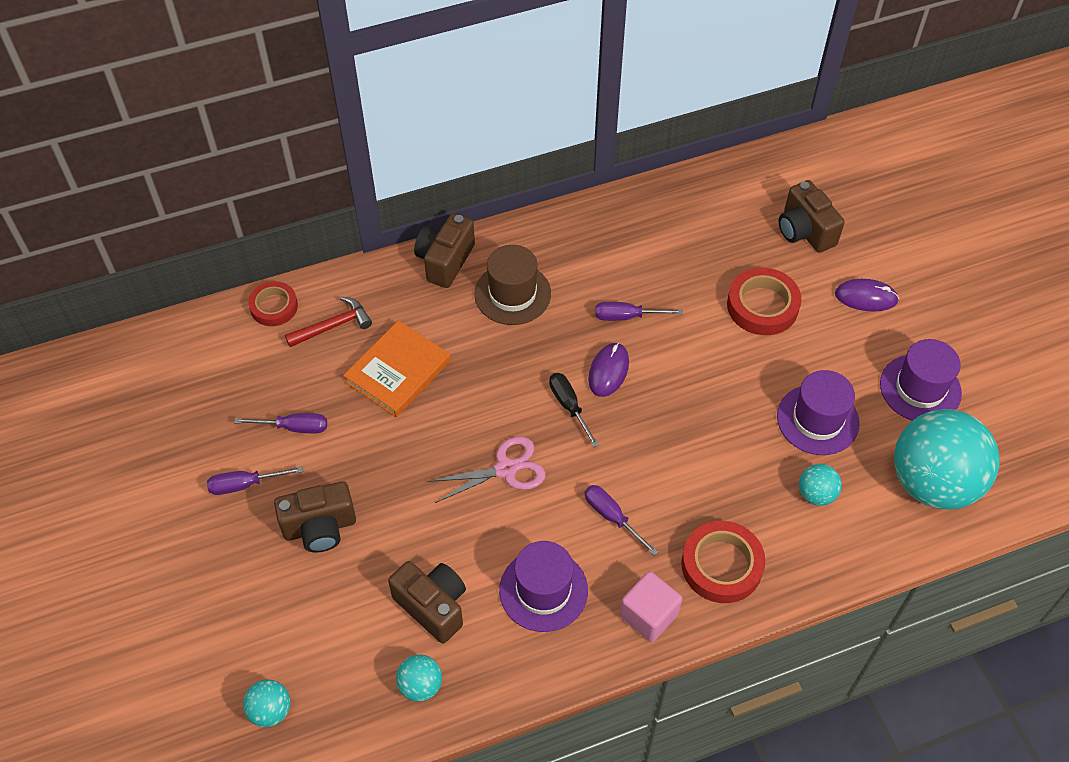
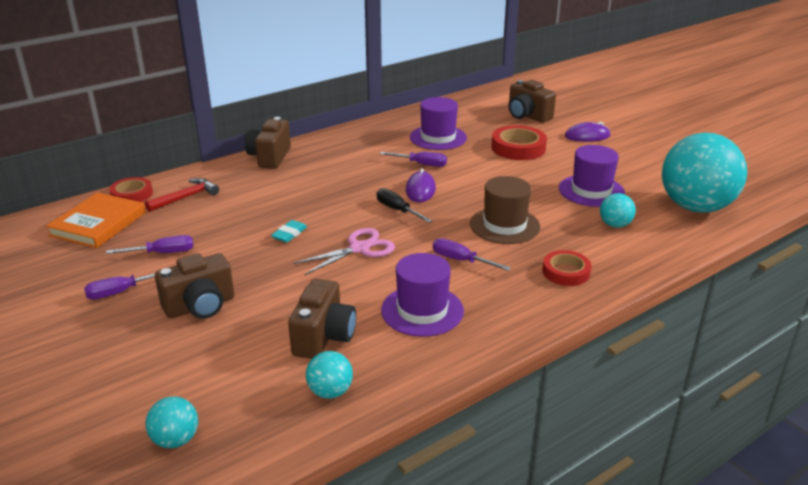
camera: 15 degrees left, 25 degrees down
orange book [343,320,451,417] -> orange book moved to [46,192,146,248]
brown camera [388,561,466,644] -> brown camera turned 75 degrees clockwise [288,279,356,359]
brown hat [474,245,551,325] -> brown hat moved to [470,176,540,244]
purple screwdriver [595,302,683,321] -> purple screwdriver turned 150 degrees counterclockwise [380,152,447,167]
pink cube [620,571,682,642] -> none
red tape [681,521,765,603] -> red tape [542,250,592,286], size x0.66
purple hat [880,339,962,421] -> purple hat moved to [410,97,467,150]
none -> turquoise eraser [271,220,307,243]

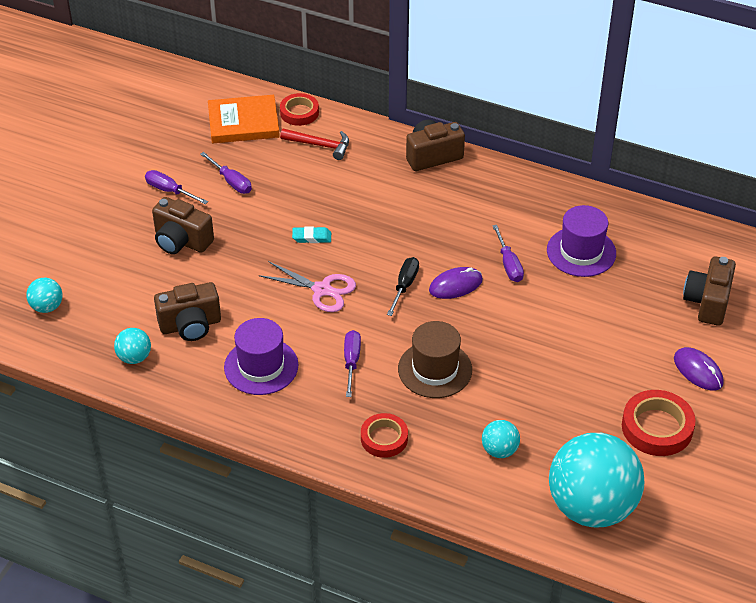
camera: 60 degrees right, 15 degrees up
red tape [491,125,547,160] -> red tape moved to [622,390,696,456]
purple hat [559,145,625,207] -> none

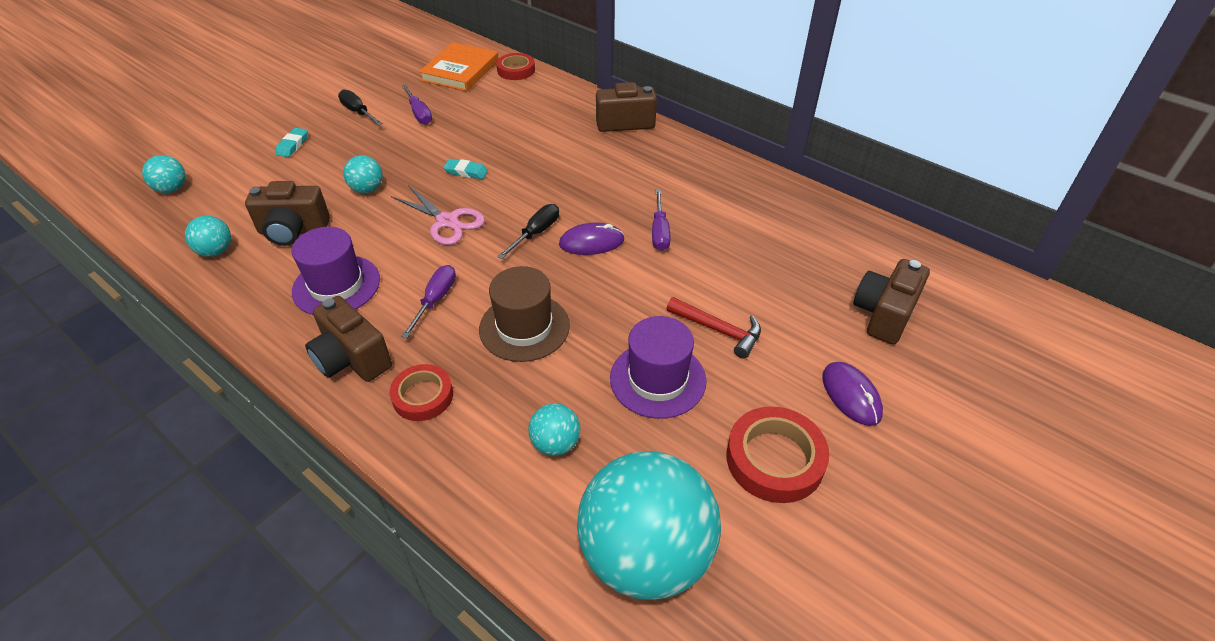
camera: 15 degrees right, 0 degrees up
purple screwdriver [145,170,208,204] -> black screwdriver [338,89,383,126]
brown camera [152,197,214,254] -> brown camera moved to [305,296,392,382]
orange book [208,95,280,143] -> orange book turned 75 degrees counterclockwise [419,42,499,91]
red hammer [280,129,349,160] -> red hammer moved to [666,297,761,359]
purple hat [547,205,616,277] -> purple hat moved to [610,316,706,419]
none -> turquoise eraser [275,128,308,157]
none -> turquoise ball [343,155,383,193]

